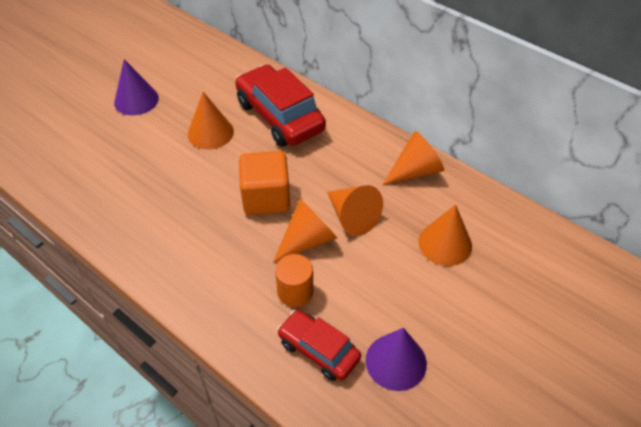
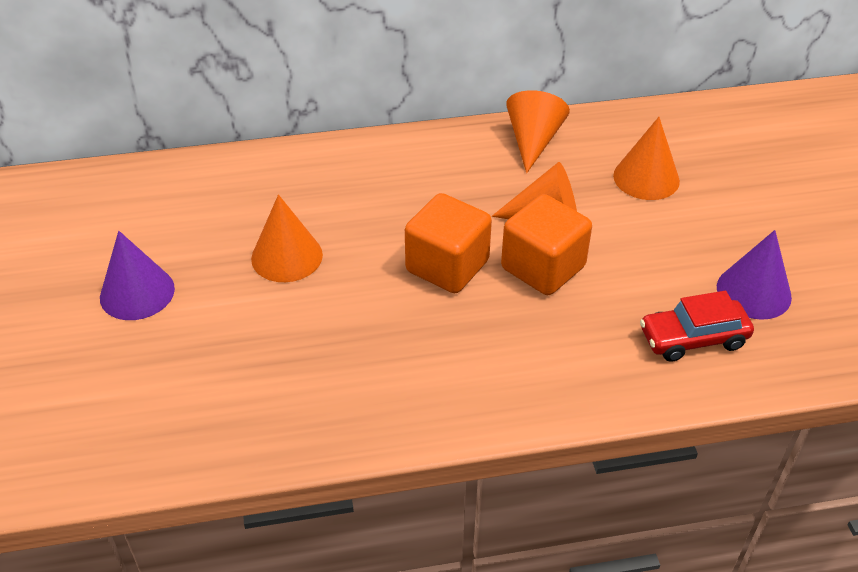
camera: 50 degrees left, 5 degrees down
red car [235,64,326,147] -> none
orange cone [273,199,337,262] -> orange cube [501,194,592,295]
orange cylinder [275,254,313,307] -> none

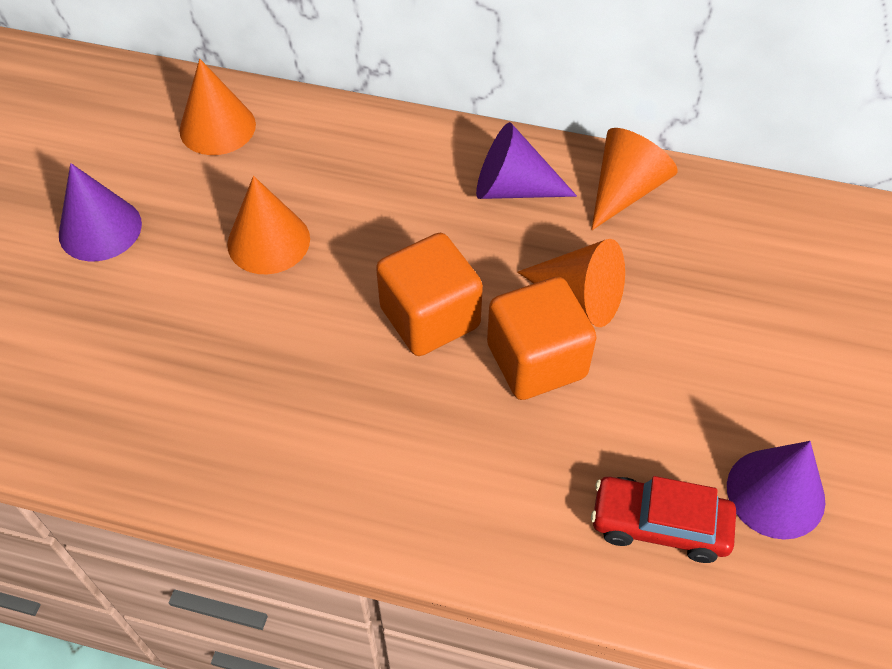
camera: 25 degrees right, 10 degrees up
orange cone [613,117,680,200] -> orange cone moved to [179,59,256,155]
none -> purple cone [476,122,577,199]

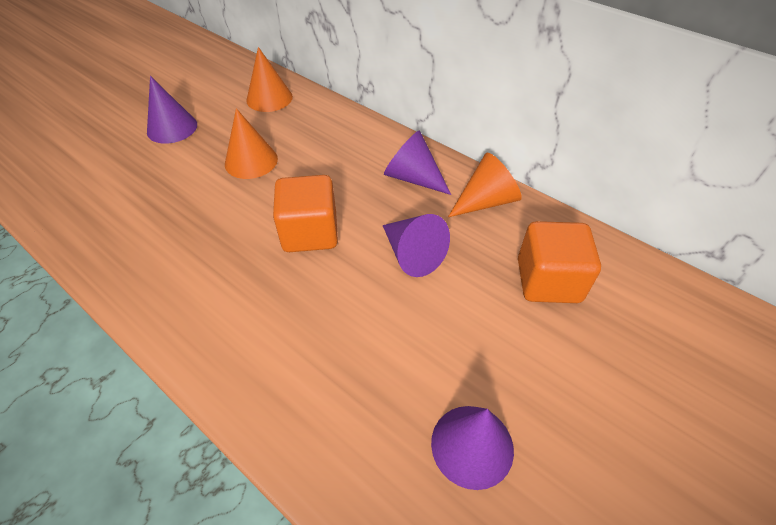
camera: 25 degrees right, 5 degrees down
orange cube [487,277,597,400] -> orange cube moved to [518,221,601,303]
orange cone [517,239,625,327] -> purple cone [383,214,450,277]
red car [591,476,736,563] -> none

